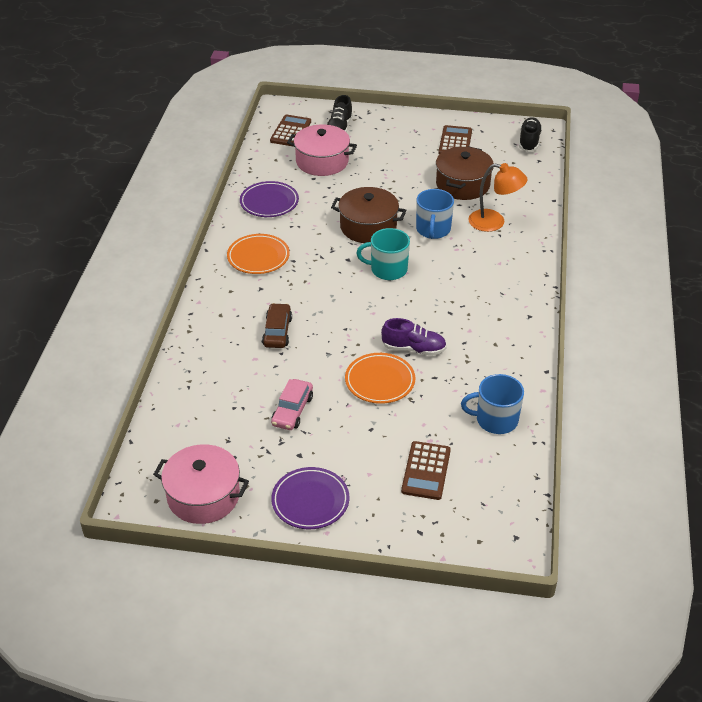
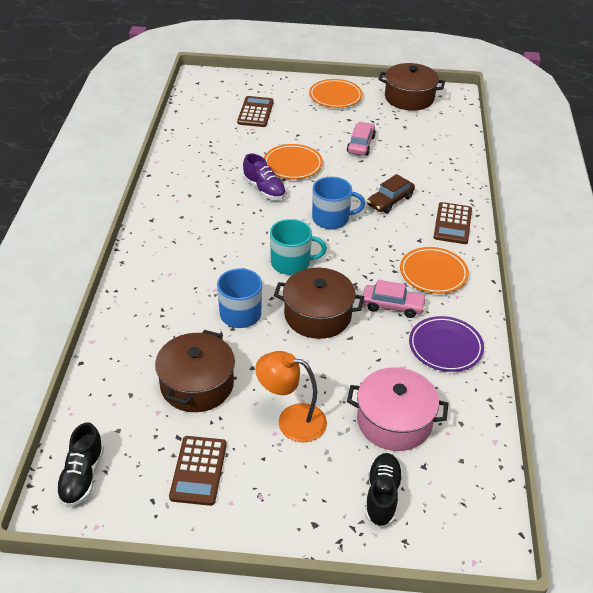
camera: 175 degrees right, 0 degrees up
pink pot [153,444,249,524] -> brown pot [378,63,445,111]
brown car [262,303,292,348] -> brown car turned 45 degrees clockwise [367,174,415,213]
brown calculator [270,115,311,146] -> brown calculator moved to [433,202,472,244]
purple plate [271,467,349,529] -> orange plate [309,79,363,108]
purple shoe [381,318,447,356] -> purple shoe turned 135 degrees counterclockwise [243,154,286,200]
blue mug [461,374,524,434] -> blue mug moved to [312,177,365,229]
orange lamp [468,163,527,232] -> orange lamp moved to [255,351,327,442]
none -> pink car [363,280,427,318]

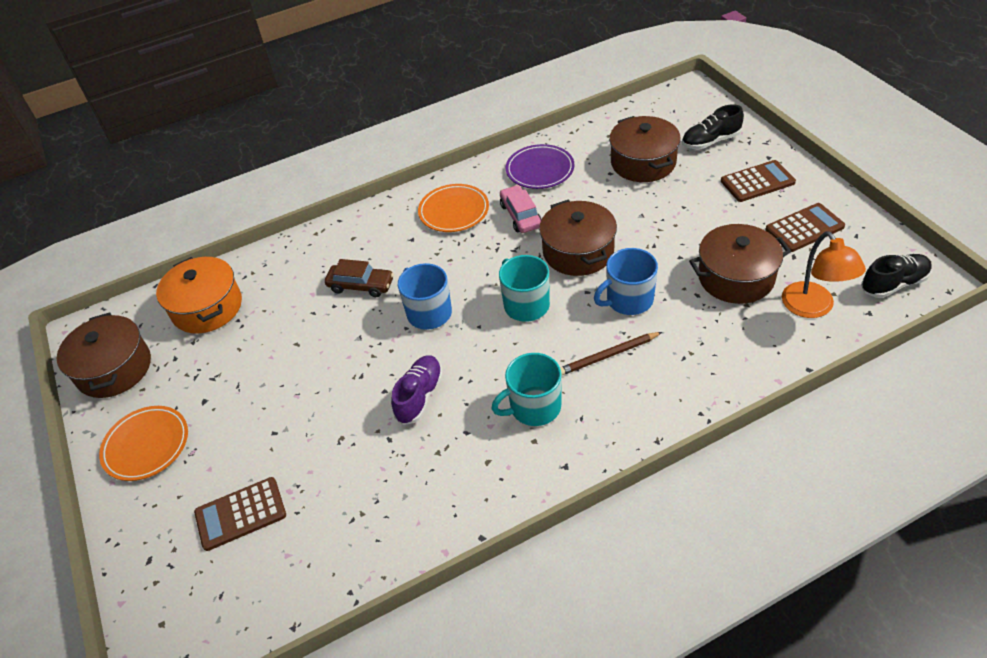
camera: 115 degrees left, 5 degrees up
orange lamp [255,351,327,442] -> orange lamp moved to [782,231,866,318]
orange plate [264,144,323,179] -> none
pink car [347,122,376,156] -> none
pink pot [347,367,449,451] -> brown pot [609,116,680,182]
brown calculator [433,202,472,244] -> brown calculator moved to [721,160,796,202]
none -> orange pot [156,257,242,334]
none -> turquoise mug [491,353,562,426]
none -> brown pencil [560,332,662,375]

